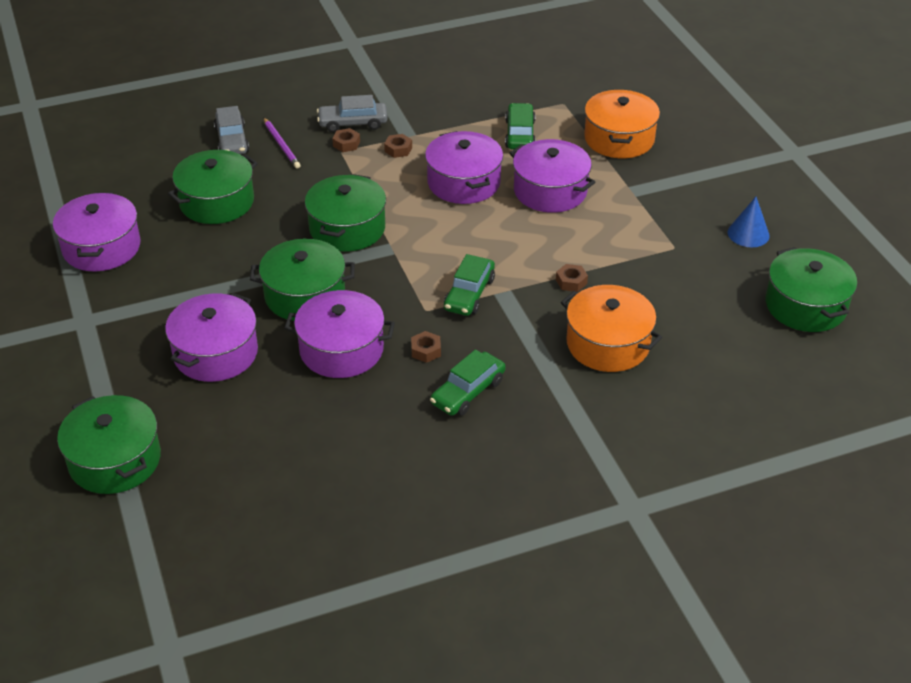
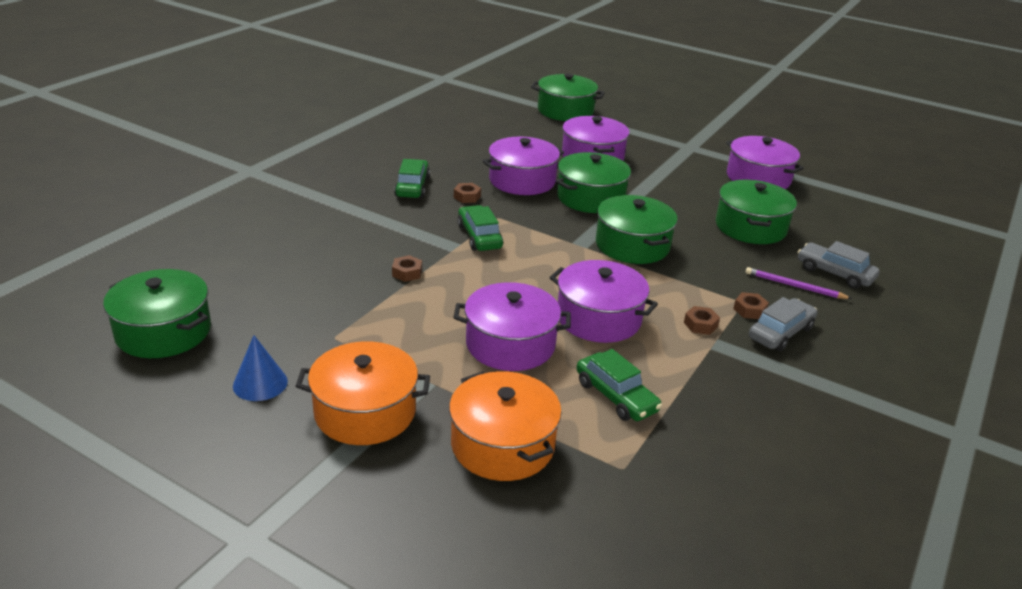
camera: 140 degrees right, 10 degrees down
orange pot [561,285,662,372] -> orange pot moved to [296,341,430,445]

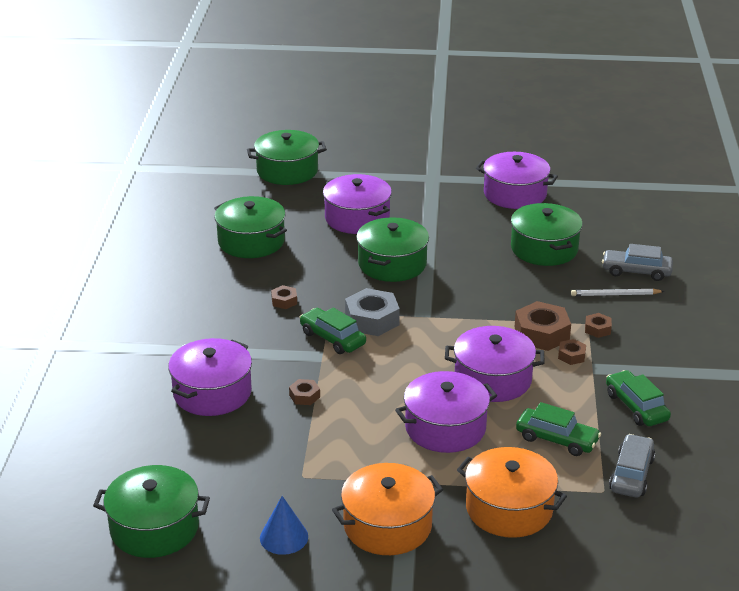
camera: 25 degrees left, 0 degrees up
green car [394,159,430,198] -> green car moved to [606,370,671,426]
purple pot [483,137,564,195] -> purple pot moved to [168,338,252,416]
green pot [596,195,678,264] -> green pot moved to [214,196,287,258]
purple pencil [746,267,852,299] -> white pencil [571,289,664,296]
grey car [749,297,817,351] -> grey car moved to [609,434,655,497]
none -> grey nut [345,288,400,336]
none -> brown nut [515,301,571,351]

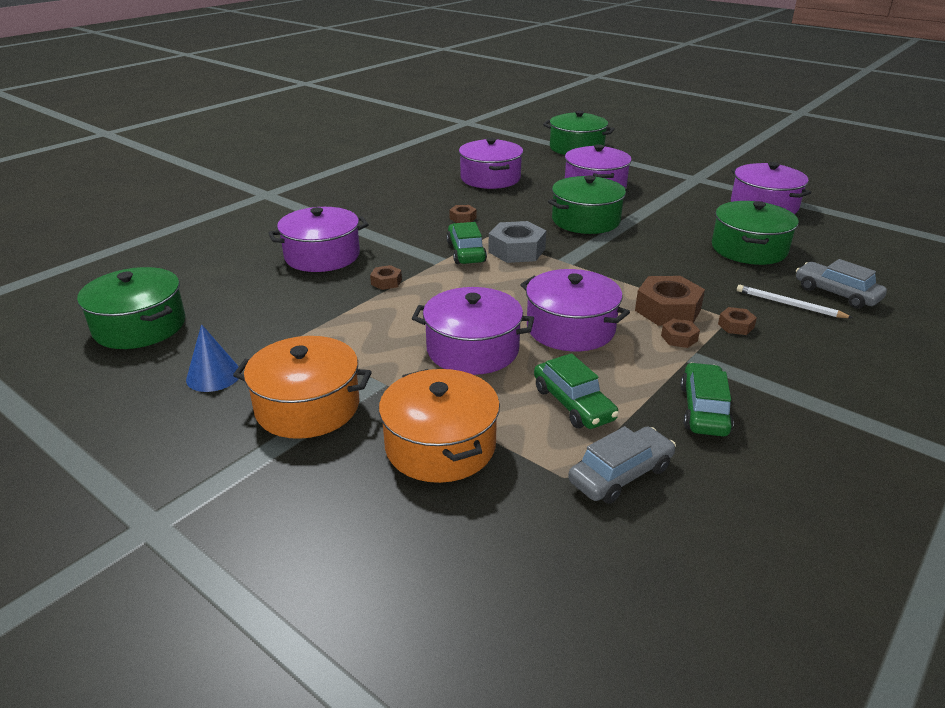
camera: 35 degrees right, 0 degrees up
green pot [214,196,287,258] -> purple pot [459,138,523,189]

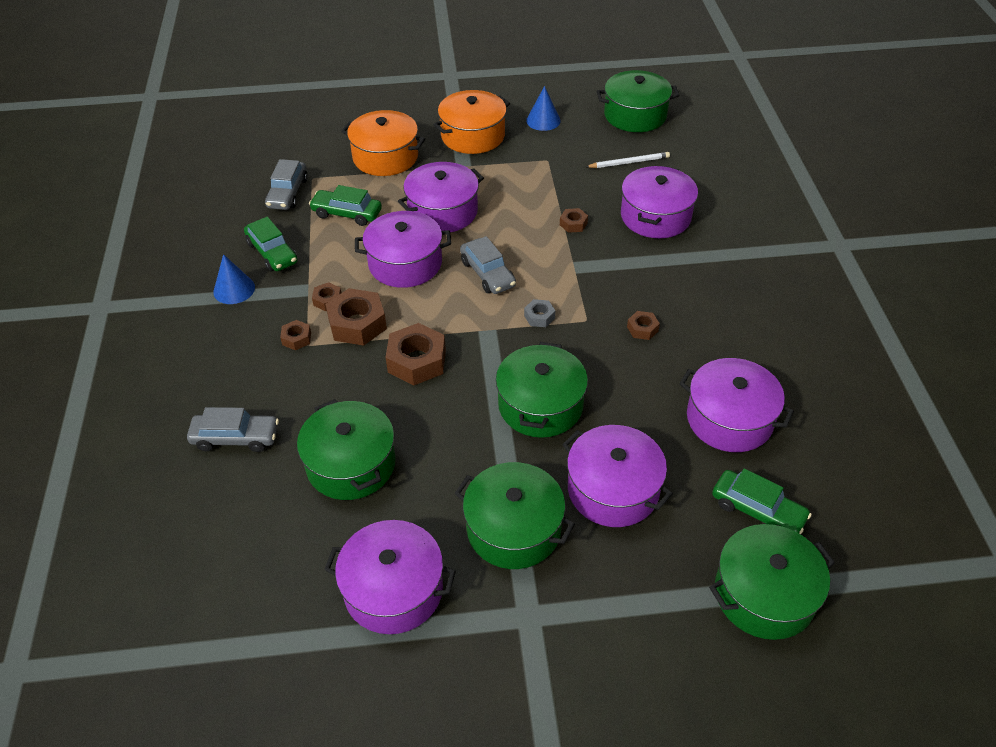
camera: 135 degrees right, 15 degrees up
green car [447,222,487,264] -> green car moved to [712,468,812,534]
grey nut [488,221,546,263] -> grey nut [524,299,555,327], size x0.51
white pencil [737,285,853,318] -> white pencil moved to [586,152,670,168]
none -> blue cone [213,254,255,304]
none -> brown nut [386,323,446,385]
none -> green pot [455,462,575,569]
none -> grey car [460,236,516,294]

